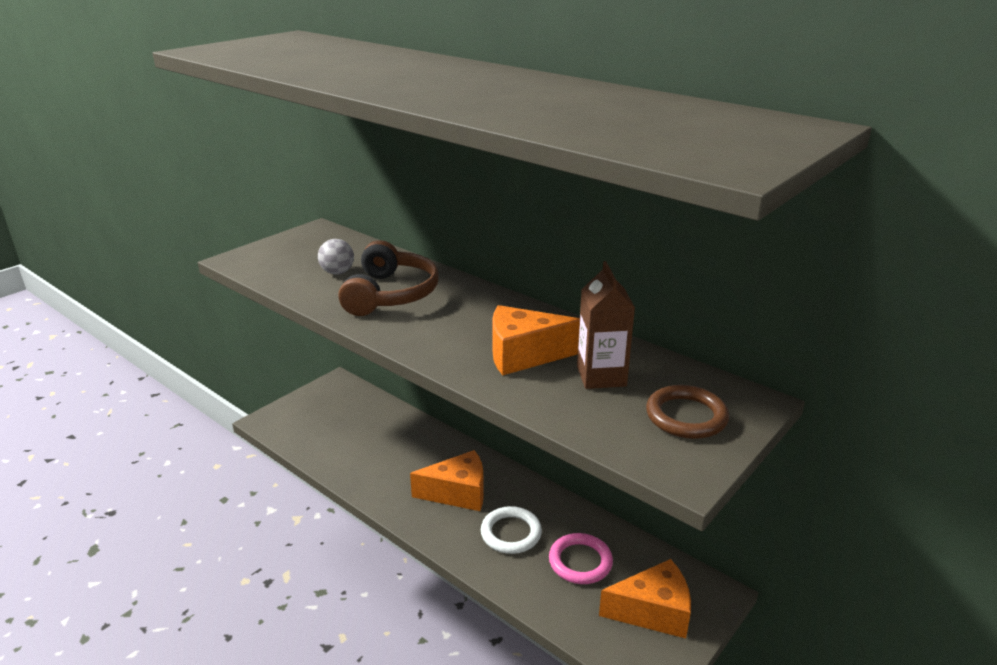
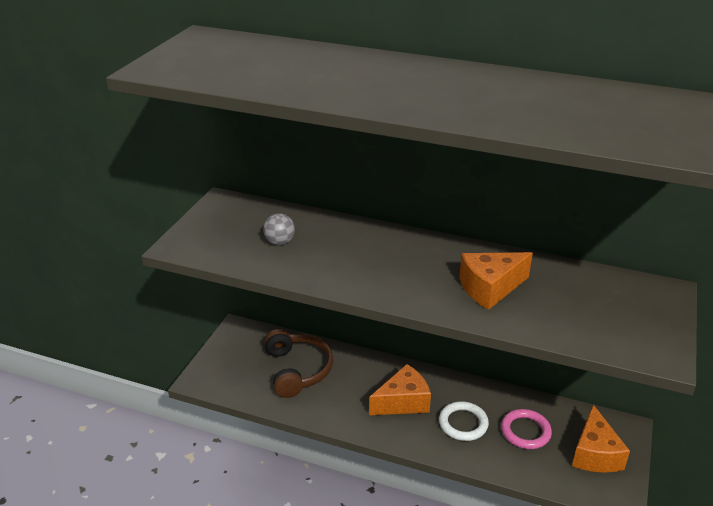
camera: 20 degrees left, 5 degrees up
brown headphones [338,240,439,316] -> brown headphones moved to [264,329,333,398]
brown carton [577,261,635,389] -> none
orange cheese [599,559,691,638] -> orange cheese turned 120 degrees clockwise [572,405,630,473]
brown ring [646,385,729,439] -> none

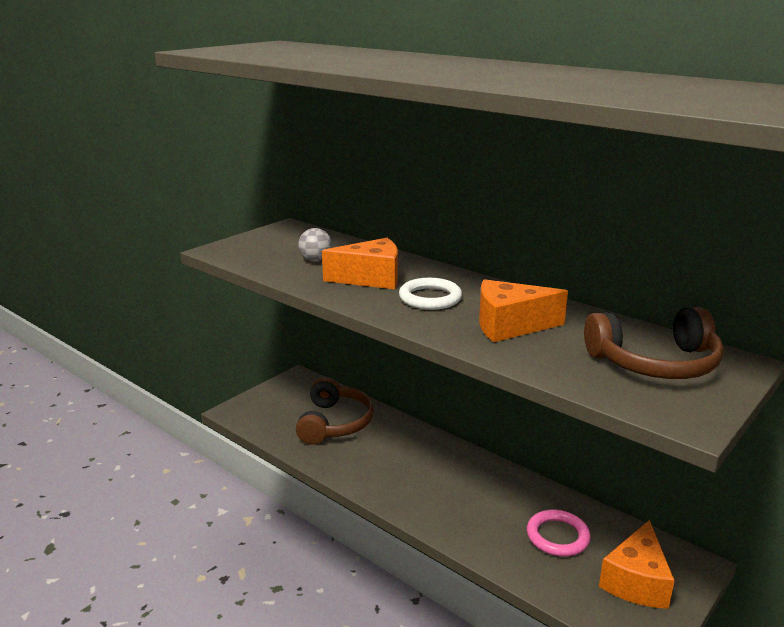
camera: 20 degrees right, 10 degrees down
orange cheese [369,364,431,415] -> orange cheese moved to [322,238,398,289]
white ring [439,401,489,441] -> white ring moved to [399,278,462,310]
none -> brown headphones [584,307,724,379]

